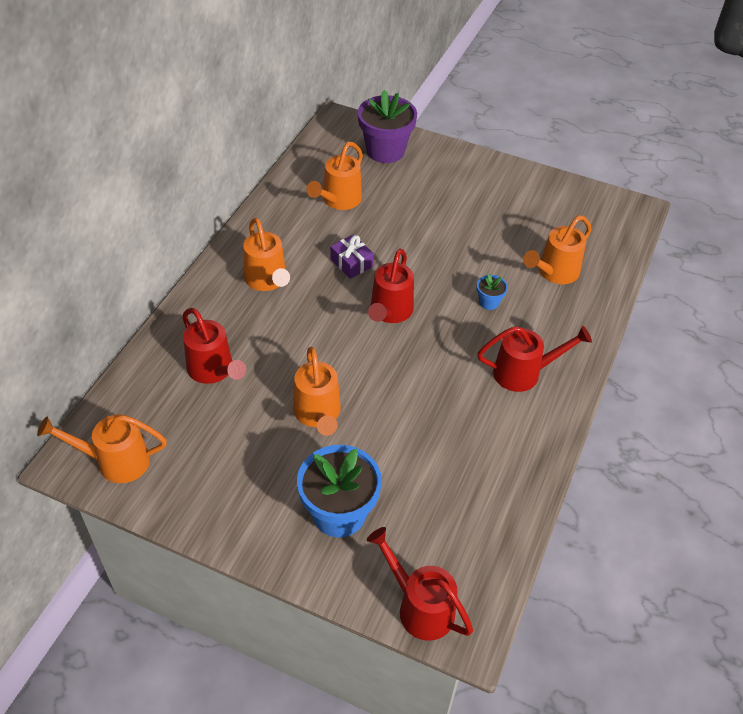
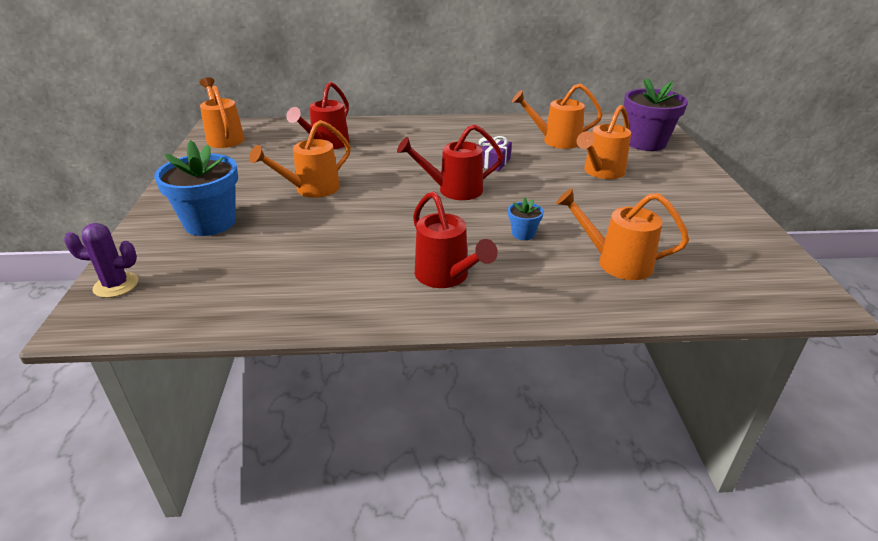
camera: 65 degrees right, 15 degrees down
orange watering can [243,218,290,291] -> orange watering can moved to [577,105,631,179]
red watering can [367,527,473,641] -> purple cactus [64,223,138,298]

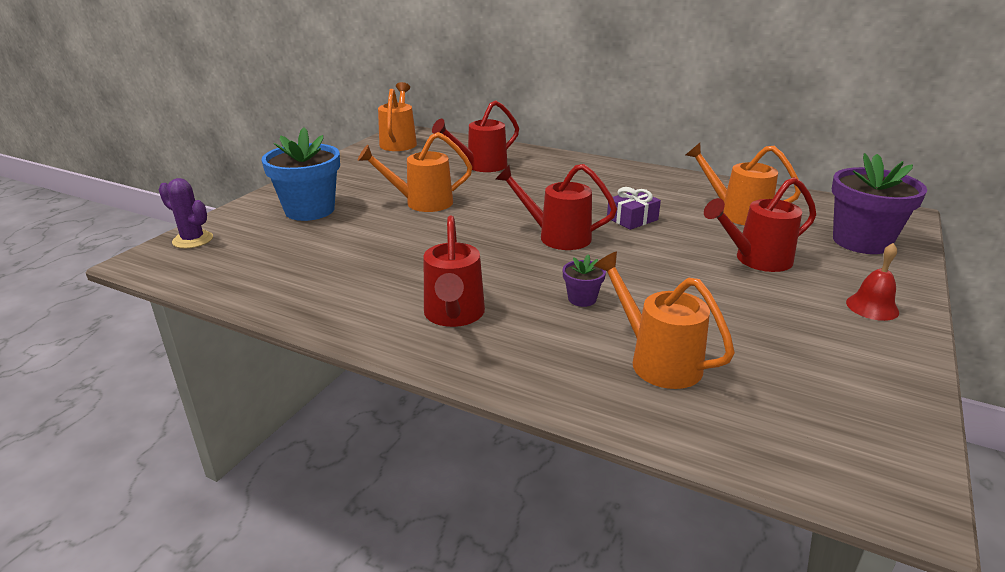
camera: 30 degrees right, 5 degrees down
blue flower pot [508,197,544,240] -> purple flower pot [563,254,606,307]
orange watering can [577,105,631,179] -> red watering can [704,177,816,272]
none -> red bell [846,243,899,321]

